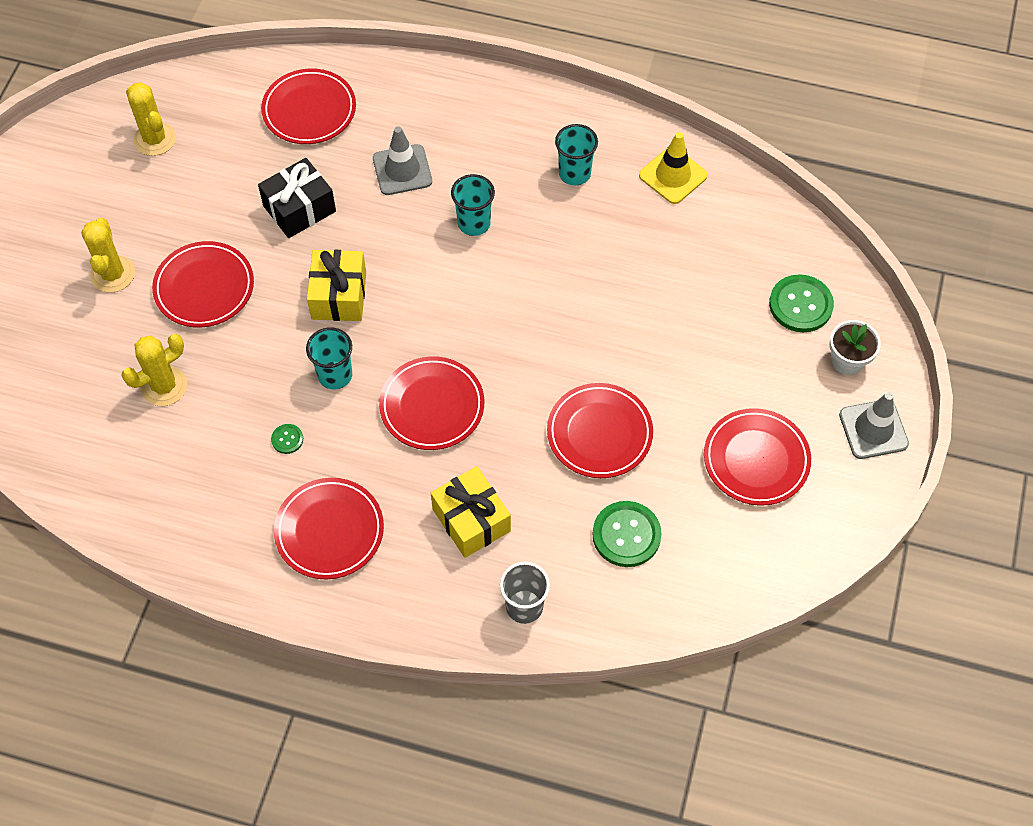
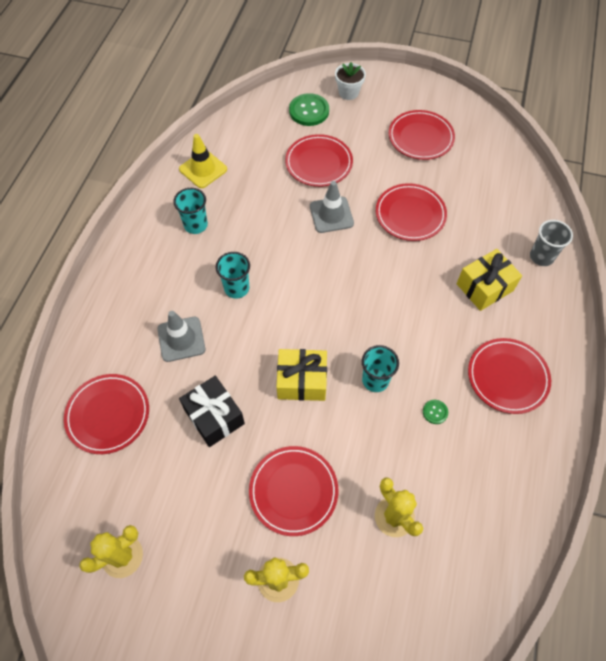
camera: 90 degrees left, 0 degrees up
red plate [379,356,484,450] -> red plate moved to [285,134,353,187]
green button [592,501,662,567] -> none
grey traffic cone [839,392,909,459] -> grey traffic cone moved to [310,181,354,233]

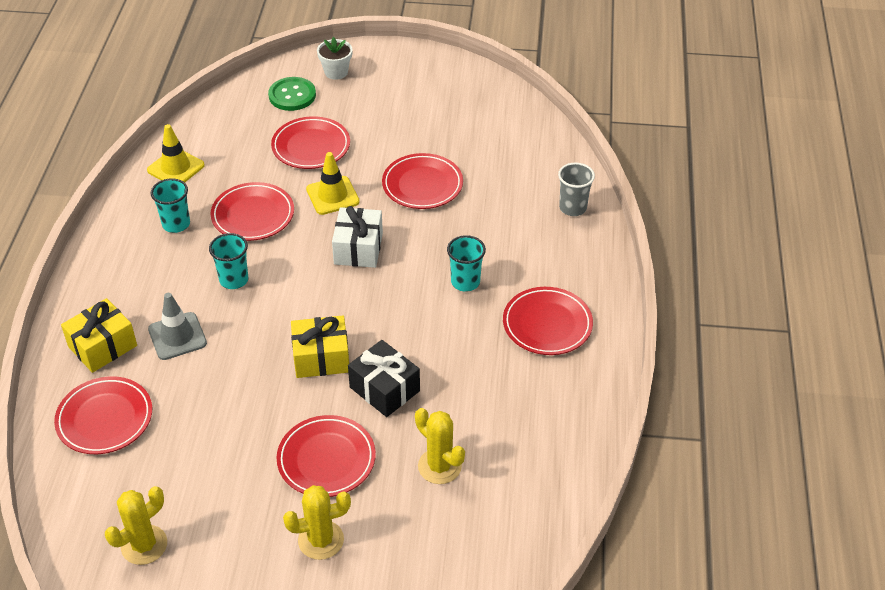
camera: 10 degrees left, 15 degrees down
black gift [179,376,245,447] -> black gift moved to [348,340,420,417]
grey traffic cone [310,181,354,233] -> yellow traffic cone [306,152,360,215]
turquoise cup [362,345,399,392] -> turquoise cup moved to [447,235,486,292]
red plate [389,110,455,160] -> red plate moved to [210,182,294,241]
green button [423,400,448,424] -> none
yellow gift [457,249,522,311] -> yellow gift moved to [61,298,137,373]
none -> white gift [332,206,383,268]

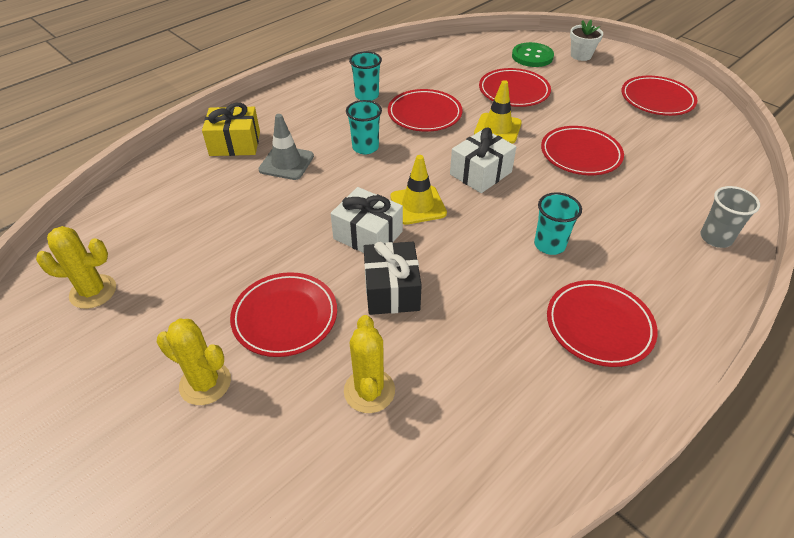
camera: 40 degrees right, 0 degrees up
red plate [54,376,152,454] -> red plate moved to [621,76,698,116]
yellow traffic cone [147,124,205,183] -> yellow traffic cone moved to [390,155,447,225]
yellow gift [291,316,349,378] -> white gift [331,187,403,253]

